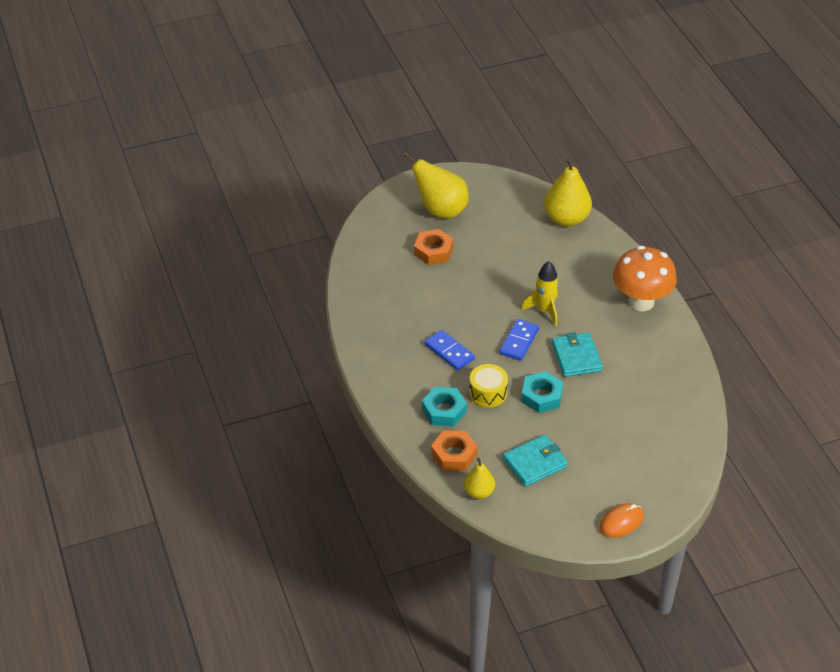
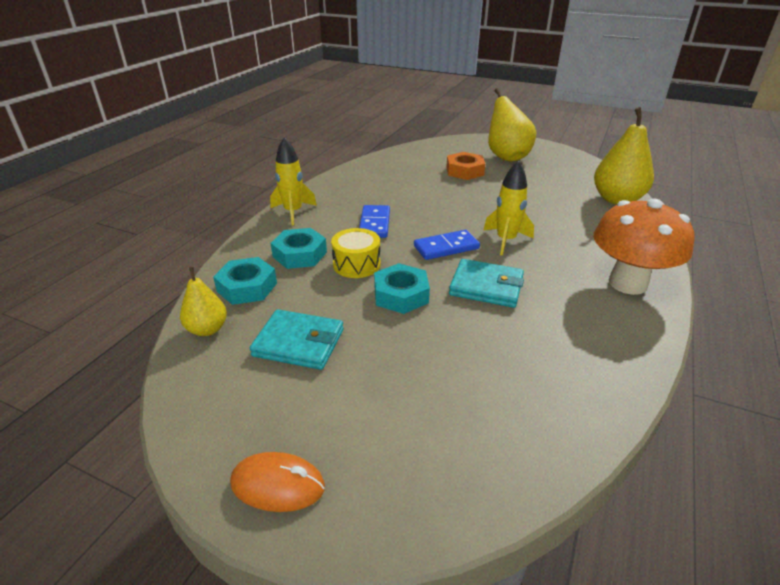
camera: 45 degrees right, 10 degrees down
orange nut [431,431,477,471] -> turquoise nut [213,257,277,305]
turquoise wallet [552,332,603,377] -> turquoise wallet turned 75 degrees clockwise [449,259,524,308]
none -> yellow rocket [270,137,317,225]

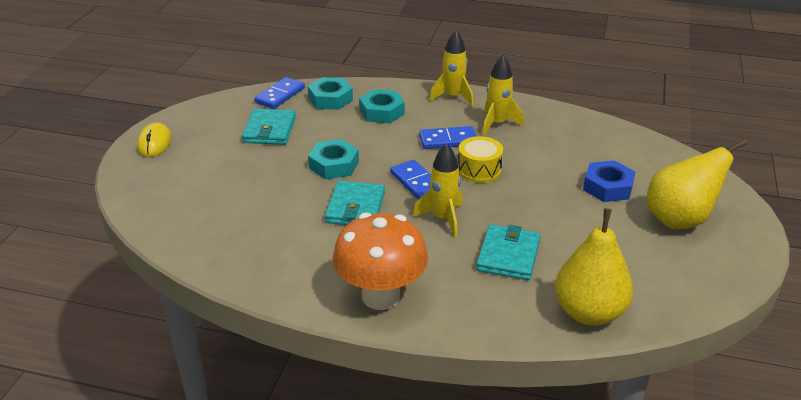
camera: 80 degrees right, 0 degrees up
yellow pear [180,267,227,336] -> blue domino [254,77,305,109]
orange mouse [230,452,325,512] -> yellow mouse [137,122,171,157]
yellow drum [331,228,381,278] -> yellow drum moved to [458,136,503,183]
orange nut [446,152,485,180] -> blue nut [583,160,635,202]
none -> turquoise wallet [476,224,541,280]
none -> yellow rocket [482,55,524,135]

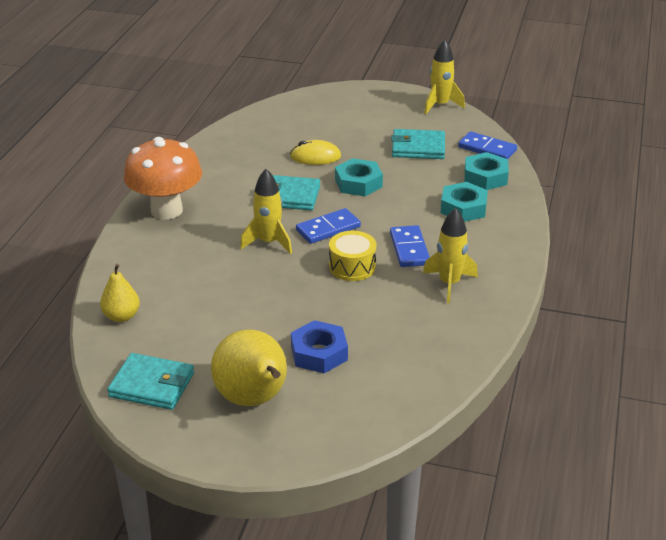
camera: 90 degrees right, 0 degrees up
yellow mouse [137,122,171,157] -> yellow mouse moved to [290,140,341,165]
yellow rocket [429,30,473,106] -> yellow rocket moved to [424,39,465,114]
turquoise wallet [476,224,541,280] -> turquoise wallet moved to [107,353,194,410]
yellow pear [555,208,633,326] -> yellow pear [100,264,140,322], size x0.56

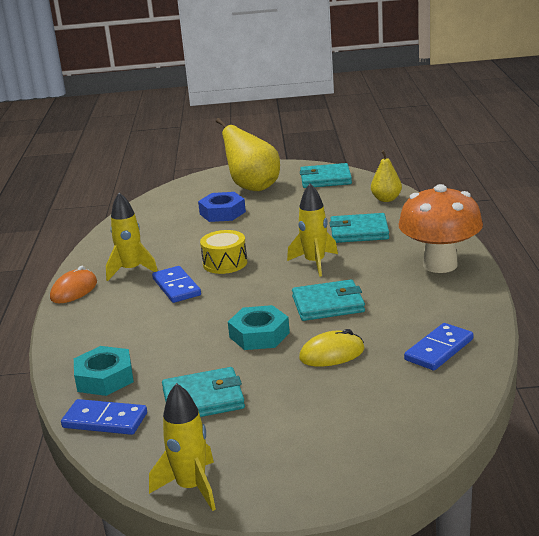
camera: 165 degrees right, 10 degrees down
blue domino [296,208,361,244] -> blue domino moved to [404,323,473,370]
turquoise nut [441,182,488,222] -> none
none -> orange mouse [50,266,97,303]
none -> turquoise wallet [329,213,389,243]

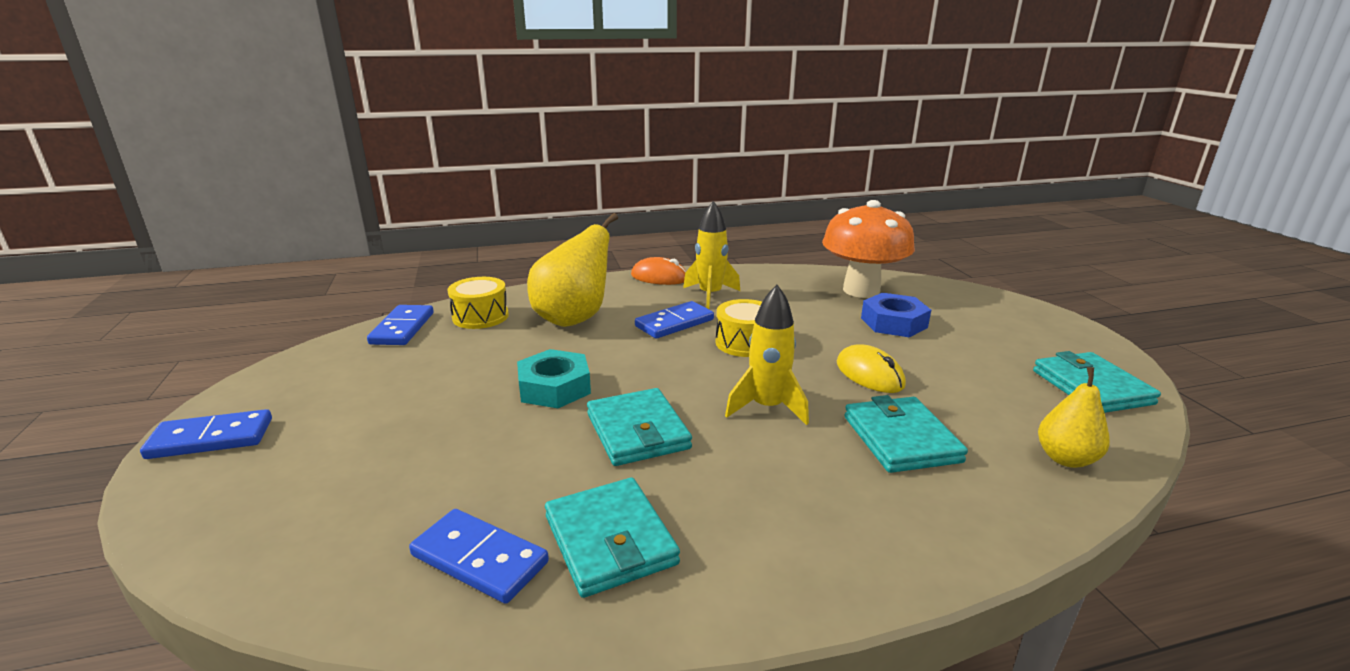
camera: 75 degrees right, 0 degrees up
turquoise nut [74,346,134,396] -> yellow drum [448,277,509,329]
yellow rocket [149,383,216,511] -> none
turquoise wallet [162,367,245,417] -> turquoise wallet moved to [545,478,680,598]
yellow pear [216,118,280,191] -> yellow pear moved to [527,213,618,327]
yellow mouse [299,329,365,367] -> yellow mouse moved to [837,345,906,393]
orange mushroom [399,184,483,273] -> orange mushroom moved to [822,200,915,298]
none -> blue domino [140,409,272,459]

